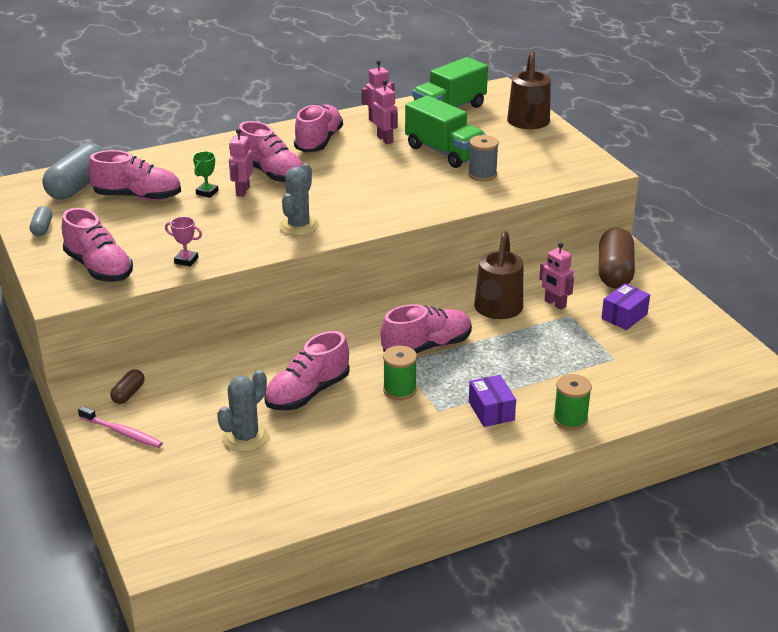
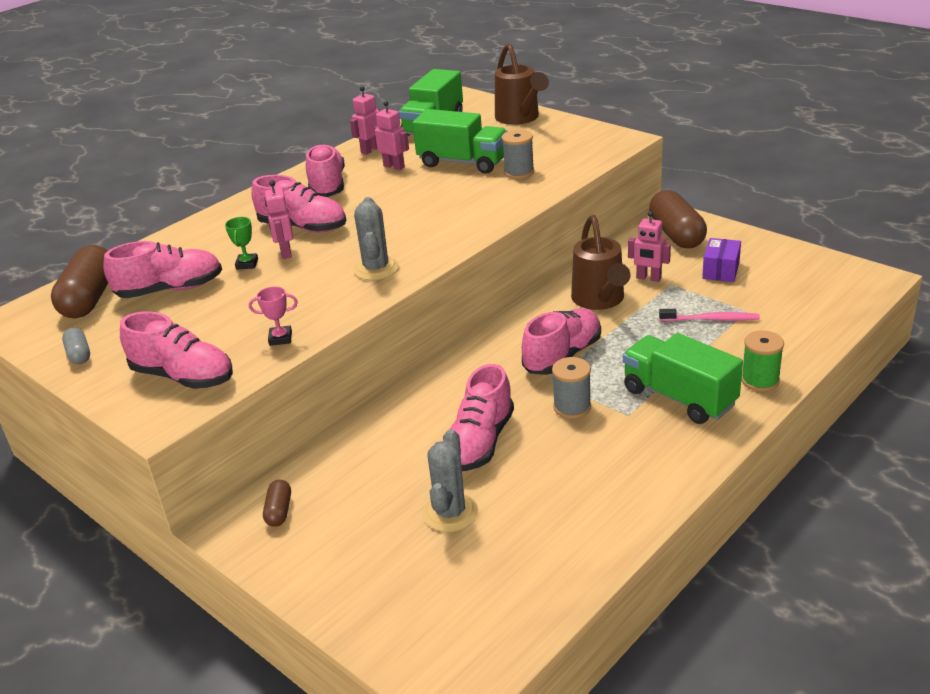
camera: 20 degrees left, 0 degrees up
grey capsule [42,143,104,200] -> brown capsule [51,245,108,318]
pink toothbrush [78,406,163,448] -> pink toothbrush moved to [659,309,760,322]
green spool [383,346,417,400] -> grey spool [552,357,591,419]
purple box [469,375,516,427] -> green truck [623,333,743,424]

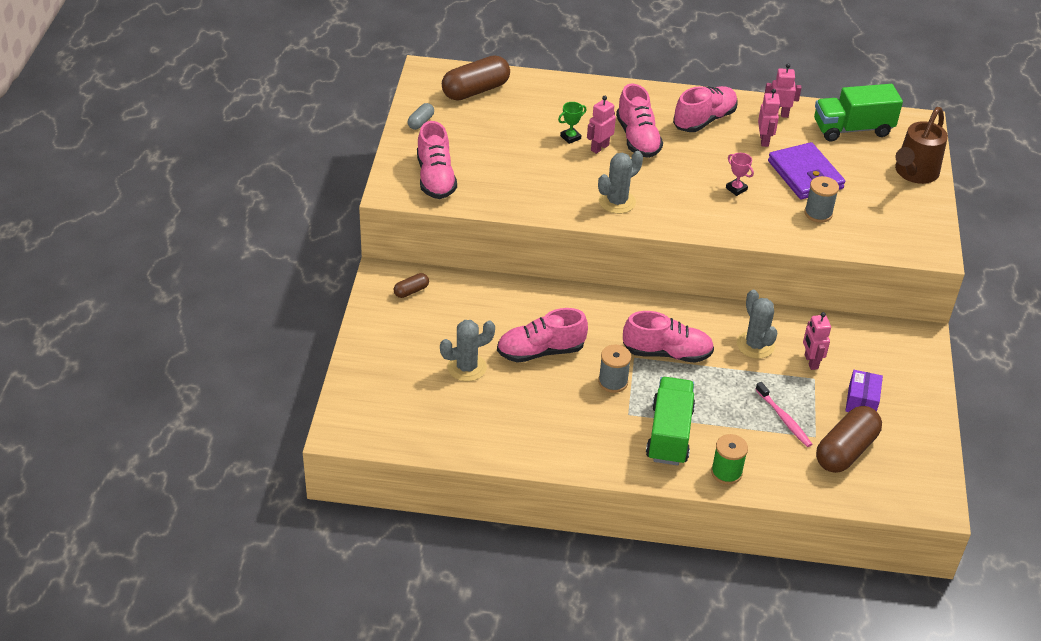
camera: 50 degrees right, 10 degrees up
pink shoe [103,241,222,298] -> none
pink trophy [249,286,298,346] -> pink trophy moved to [726,153,754,196]
green truck [413,109,508,174] -> purple wallet [768,142,845,199]
brown watering can [571,215,630,310] -> grey cactus [737,290,777,359]
brown capsule [649,190,707,248] -> brown capsule moved to [816,406,882,473]
purple box [702,238,741,282] -> purple box turned 60 degrees counterclockwise [845,370,883,412]

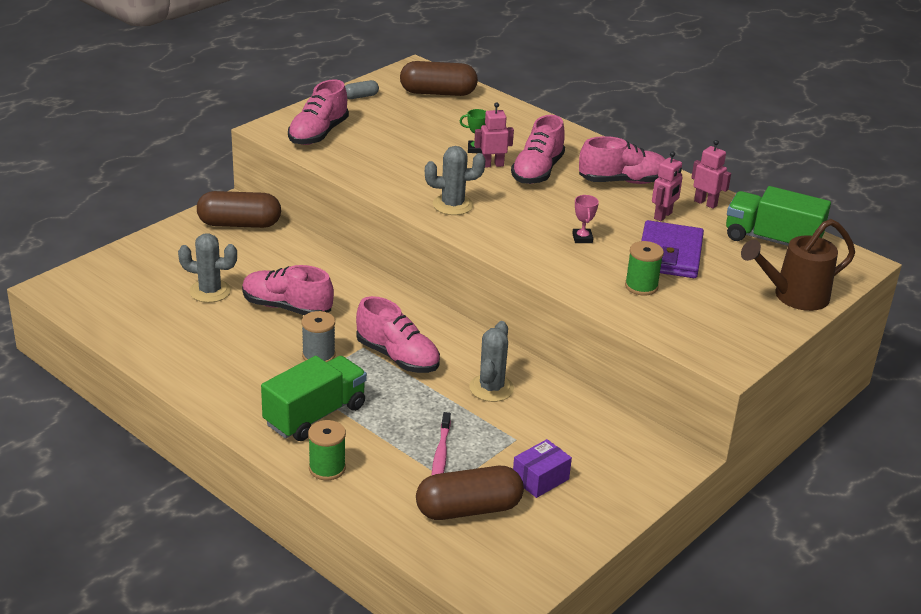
camera: 35 degrees right, 10 degrees down
brown capsule [393,273,429,298] -> brown capsule [197,191,281,228], size x2.09
pink robot [803,312,831,370] -> none
grey spool [804,176,839,223] -> green spool [625,241,664,296]

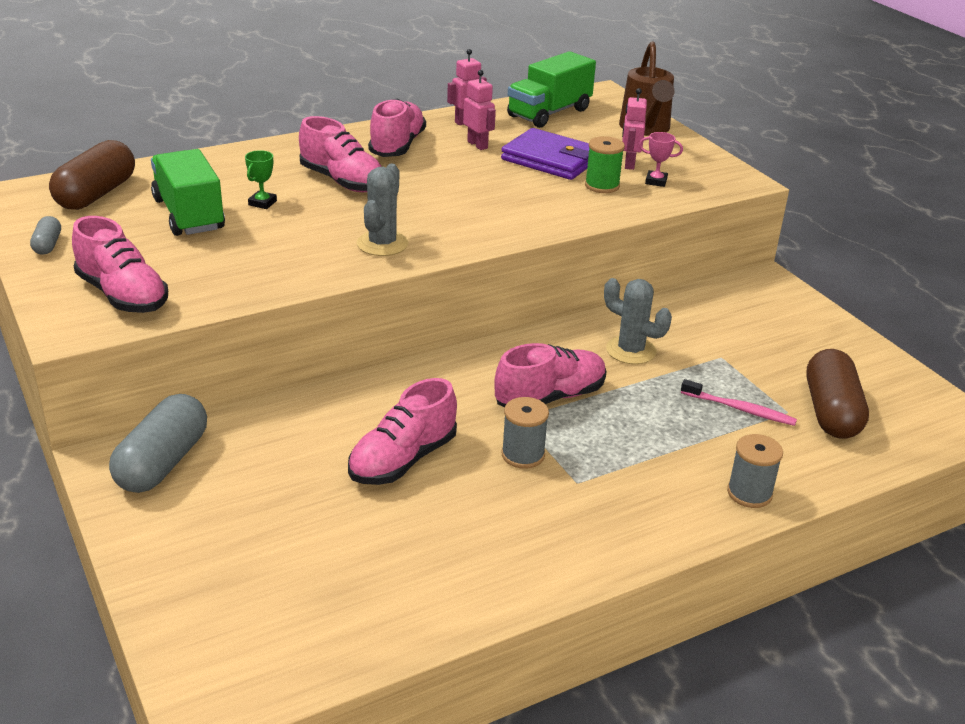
camera: 70 degrees left, 0 degrees up
grey cactus [178,233,237,303] -> none
brown capsule [197,191,281,228] -> grey capsule [109,394,207,493]
green truck [261,356,367,441] -> green truck moved to [151,149,225,236]
green spool [308,420,346,480] -> grey spool [727,434,783,508]
pink robot [474,103,514,168] -> pink robot moved to [622,88,647,170]
purple box [513,439,572,498] -> none
pink trophy [572,195,599,243] -> pink trophy moved to [639,132,683,187]

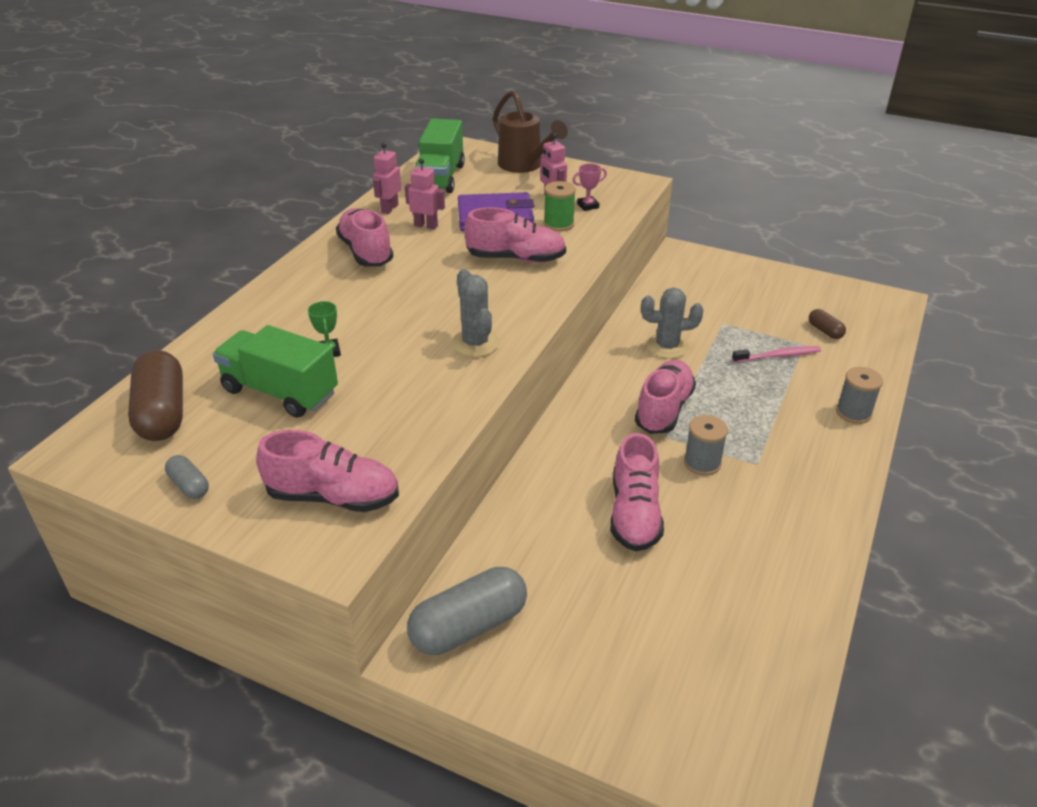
camera: 35 degrees left, 5 degrees up
grey capsule [109,394,207,493] -> grey capsule turned 75 degrees clockwise [407,567,527,655]
pink shoe [299,116,382,192] -> pink shoe moved to [464,207,566,263]
brown capsule [806,349,869,439] -> brown capsule [809,309,846,339], size x0.48

